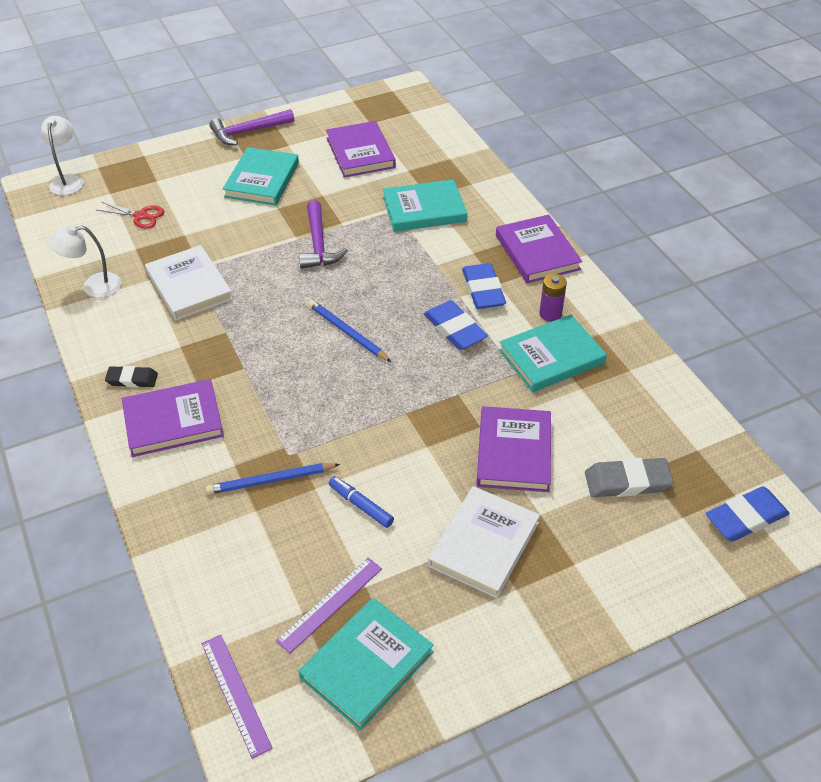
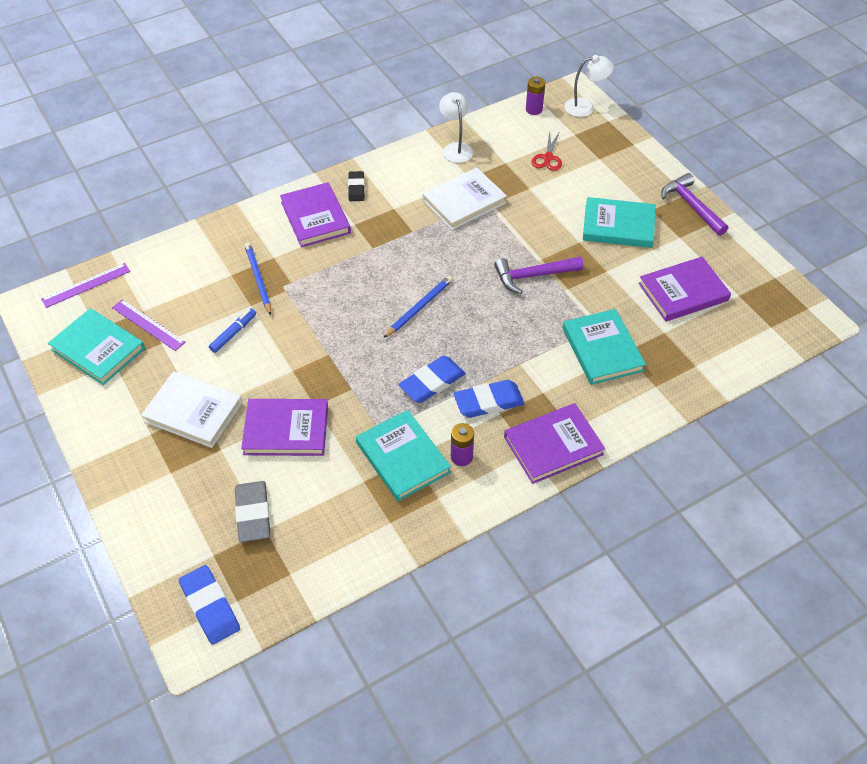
camera: 85 degrees right, 5 degrees up
none -> purple battery [526,77,545,115]

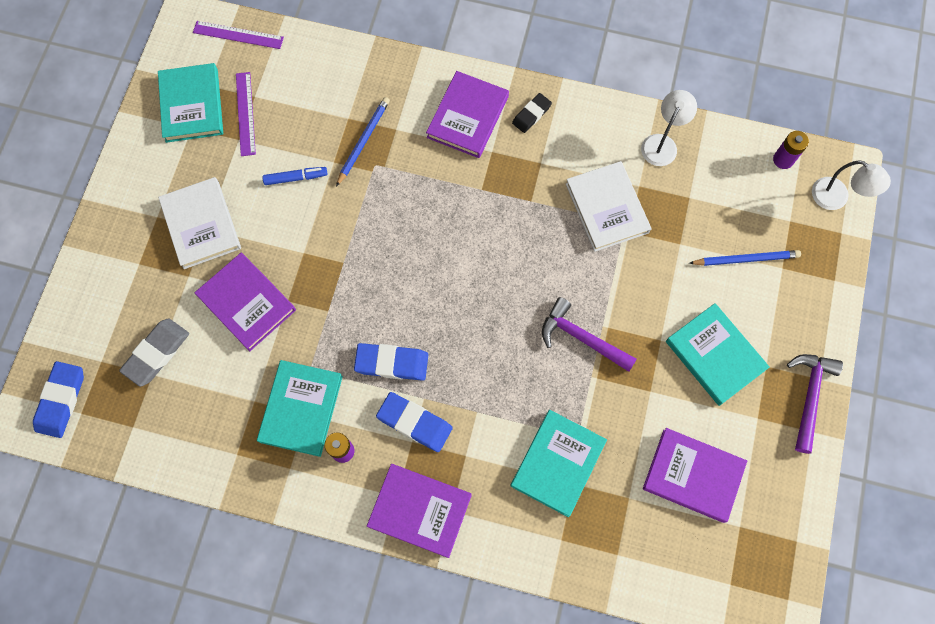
camera: 45 degrees right, 20 degrees up
blue pencil [384,275,453,338] -> blue pencil moved to [689,250,801,266]
white book [423,168,507,230] -> white book turned 60 degrees clockwise [566,161,652,252]
red scissors [532,130,562,171] -> none

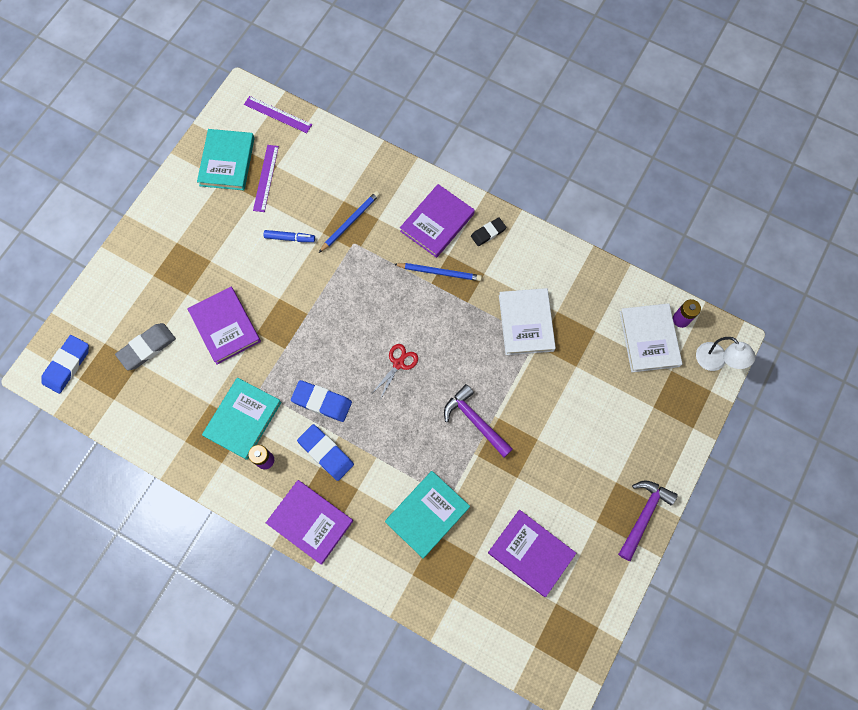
camera: 15 degrees right, 0 degrees up
white book [158,177,241,269] -> white book moved to [620,303,683,372]
white lamp [641,90,697,166] -> none
turquoise book [666,303,770,406] -> none
blue pencil [689,250,801,266] -> blue pencil moved to [394,263,482,281]
none -> red scissors [372,344,418,398]

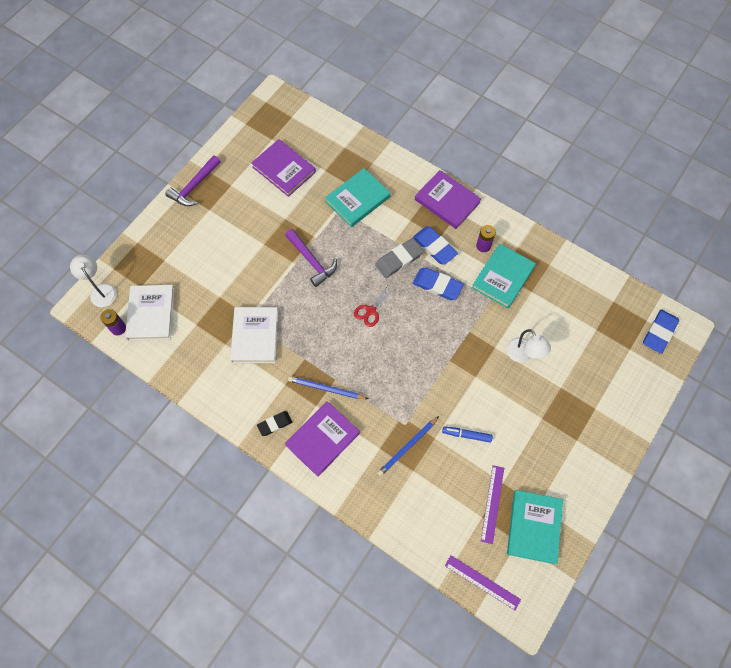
camera: 175 degrees left, 5 degrees down
grey eraser [115,323,176,370] -> grey eraser moved to [375,238,424,278]
purple book [187,287,261,365] -> white lamp [507,329,551,363]

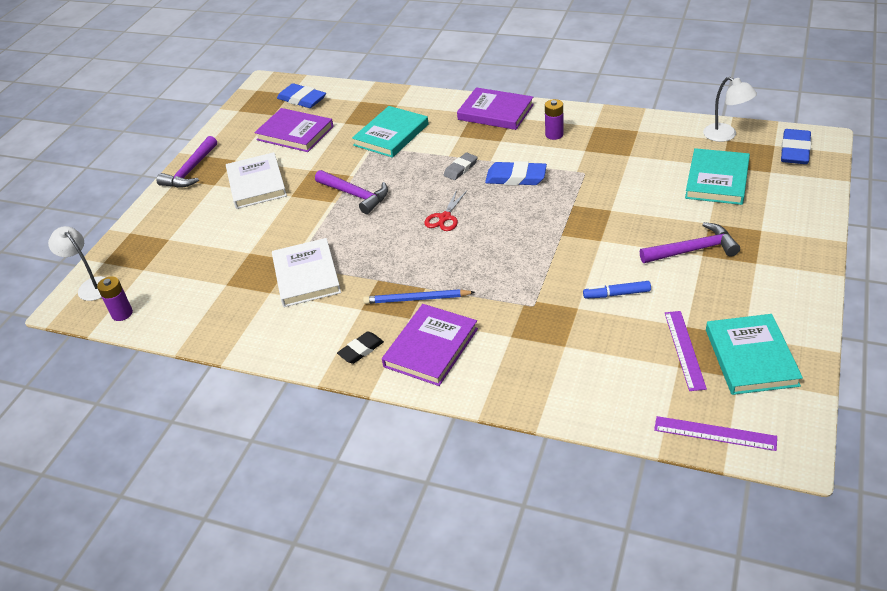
camera: 10 degrees left, 25 degrees down
white book [125,285,175,341] -> white book moved to [226,152,287,209]
grey eraser [375,238,424,278] -> grey eraser [444,152,478,180], size x0.64
blue pencil [377,416,439,477] -> none
blue eraser [413,227,458,264] -> blue eraser moved to [277,83,326,108]
turquoise book [472,244,536,308] -> turquoise book moved to [685,148,750,205]
white lamp [507,329,551,363] -> white lamp moved to [703,77,757,142]
none -> purple hammer [640,222,740,263]

